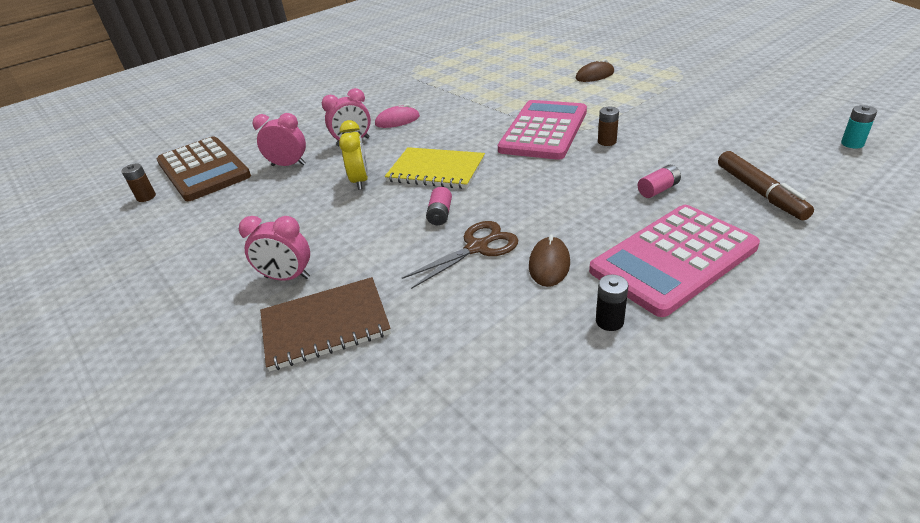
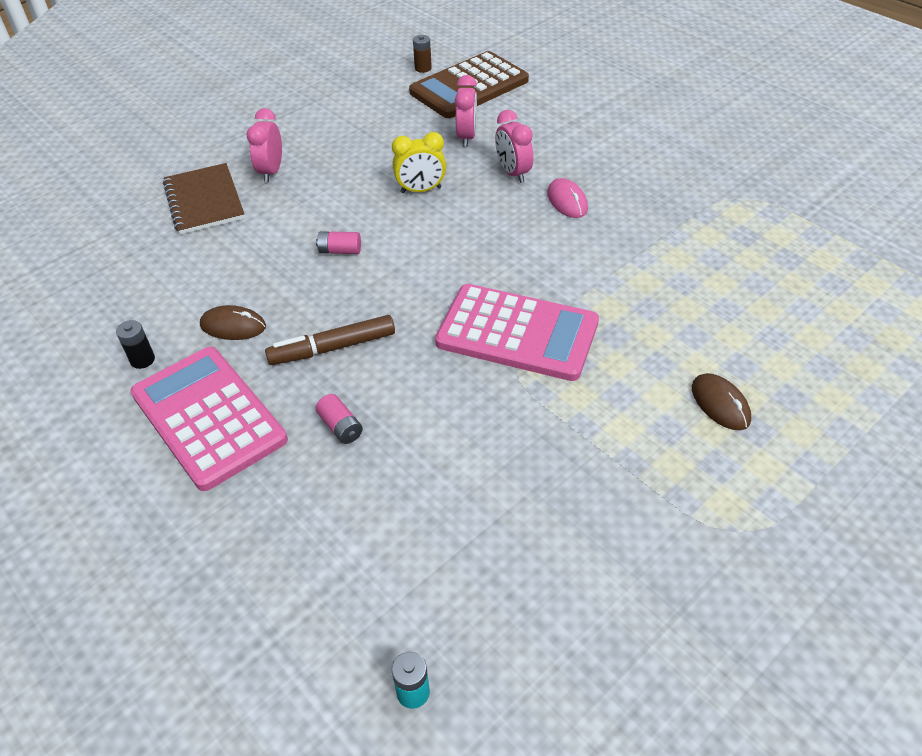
camera: 85 degrees right, 10 degrees up
yellow notebook [385,147,485,189] -> none
brown scissors [402,221,518,289] -> none
brown battery [598,107,619,146] -> none
brown marker [718,151,814,220] -> brown marker moved to [265,315,395,365]

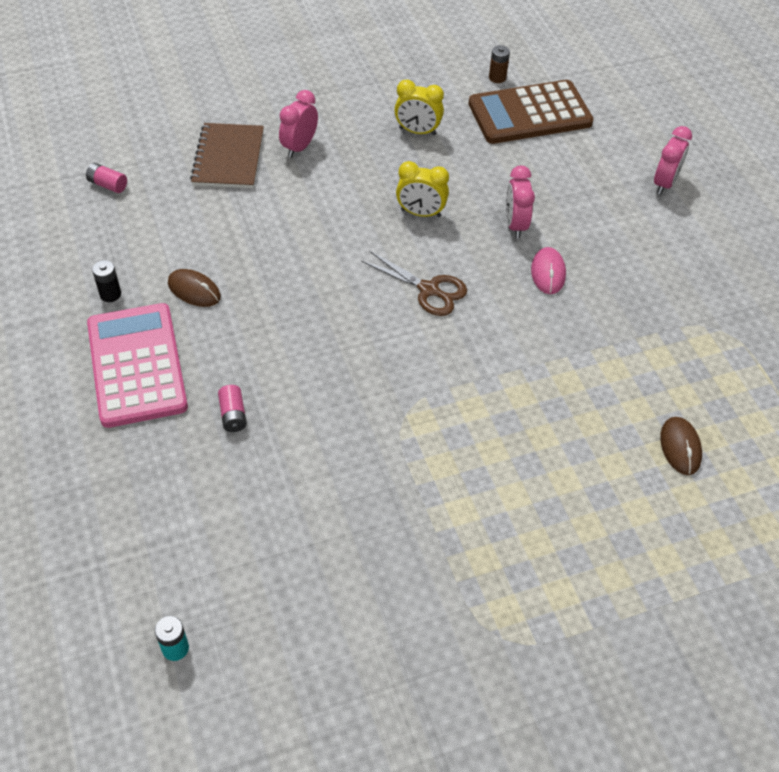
camera: 20 degrees right, 5 degrees up
brown marker [265,315,395,365] -> none
pink battery [316,231,361,254] -> pink battery moved to [86,163,127,193]
pink calculator [435,284,599,381] -> none
pink clock [455,75,477,147] -> pink clock moved to [654,126,692,195]
brown mouse [692,373,751,430] -> brown mouse moved to [660,417,702,475]
none -> brown scissors [361,251,467,316]
none -> yellow clock [394,80,444,136]

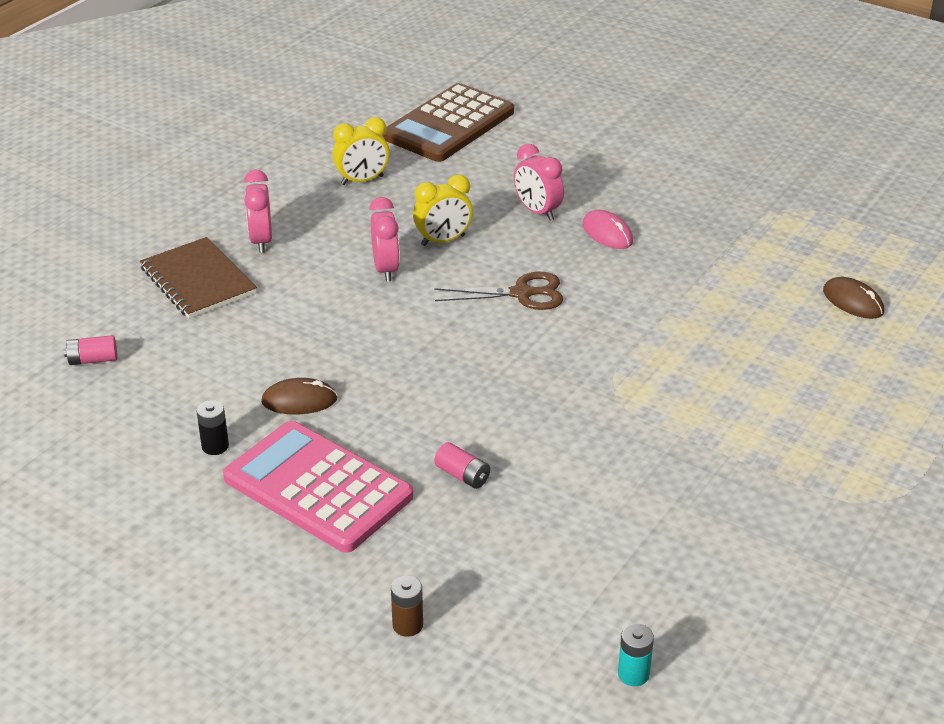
camera: 35 degrees left, 15 degrees down
brown battery [489,45,510,83] -> brown battery moved to [391,575,423,637]
pink clock [654,126,692,195] -> pink clock moved to [369,197,400,282]

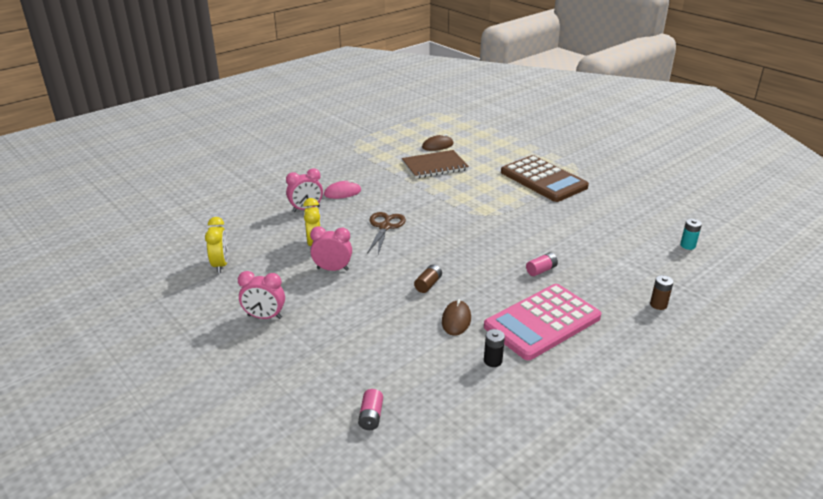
camera: 75 degrees left, 5 degrees down
brown notebook [140,237,257,319] -> brown notebook moved to [402,150,469,179]
brown calculator [382,83,514,162] -> brown calculator moved to [501,155,589,202]
none -> brown battery [414,264,442,293]

